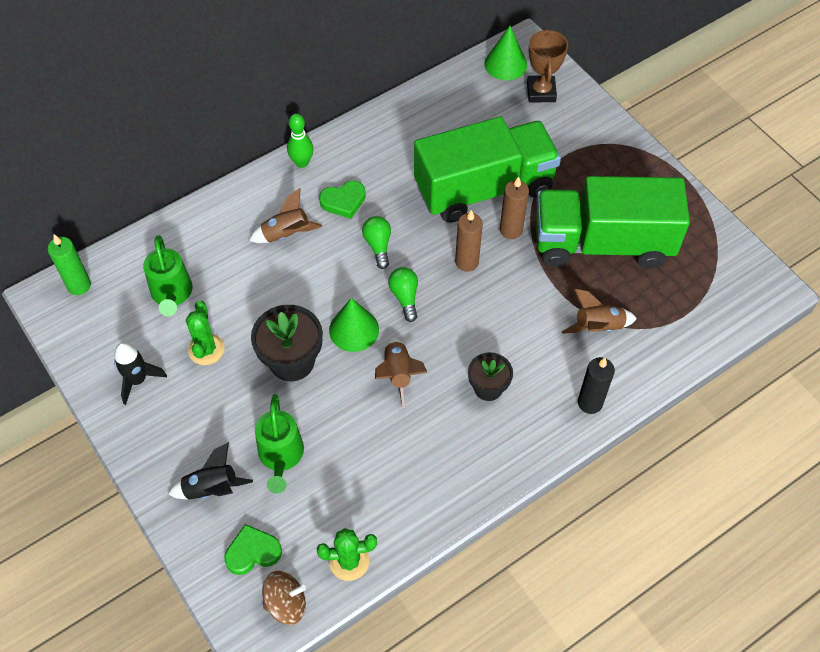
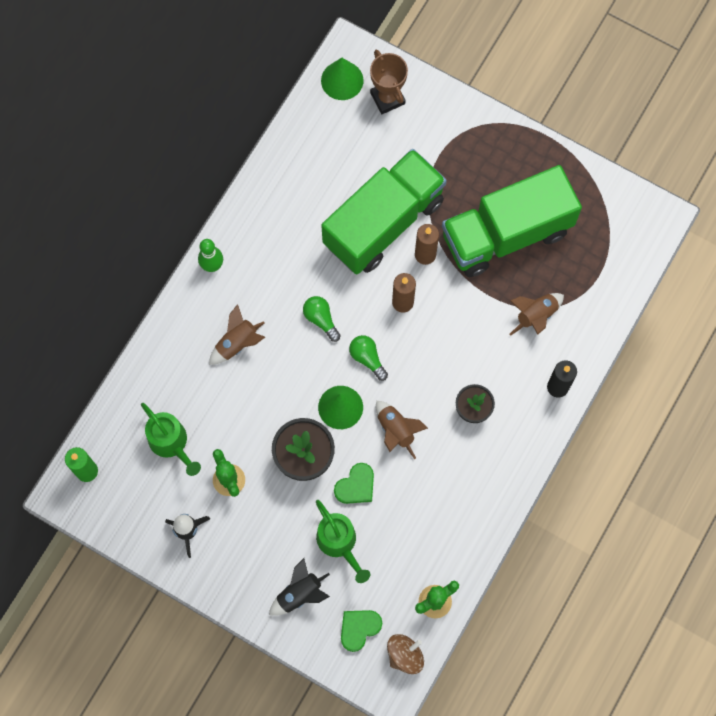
camera: 25 degrees left, 15 degrees up
green heart [319,181,366,219] -> green heart moved to [334,463,374,504]

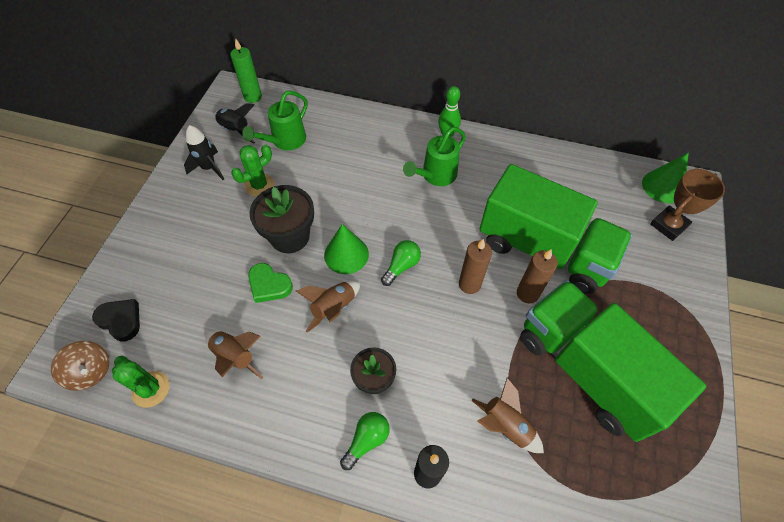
camera: 75 degrees right, 15 degrees down
brown rocket [209,304,265,365] -> brown rocket moved to [206,331,263,379]
black rocket [269,558,330,616] -> black rocket moved to [214,103,255,144]
green light bulb [303,296,341,342] -> green light bulb moved to [340,412,390,470]
green watering can [316,500,370,583] -> green watering can moved to [403,127,466,186]
green heart [341,610,382,652] -> black heart [92,299,140,342]

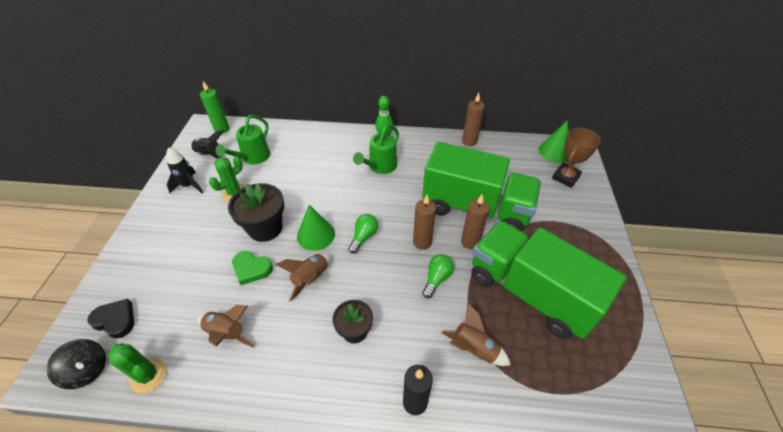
camera: 10 degrees left, 10 degrees down
brown spinning top [51,341,109,391] -> black spinning top [47,339,106,389]
green light bulb [340,412,390,470] -> green light bulb moved to [422,254,454,298]
none -> brown candle [462,93,485,146]

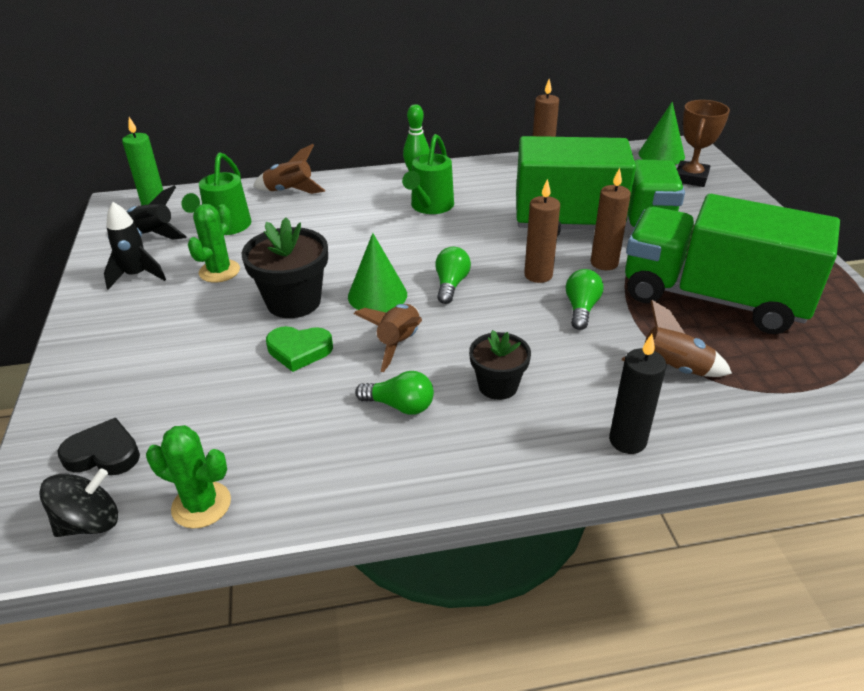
camera: 15 degrees left, 10 degrees down
black spinning top [47,339,106,389] -> black spinning top turned 45 degrees counterclockwise [39,468,118,537]
brown rocket [198,305,255,348] -> brown rocket moved to [253,144,326,194]
none -> green light bulb [355,371,434,415]

